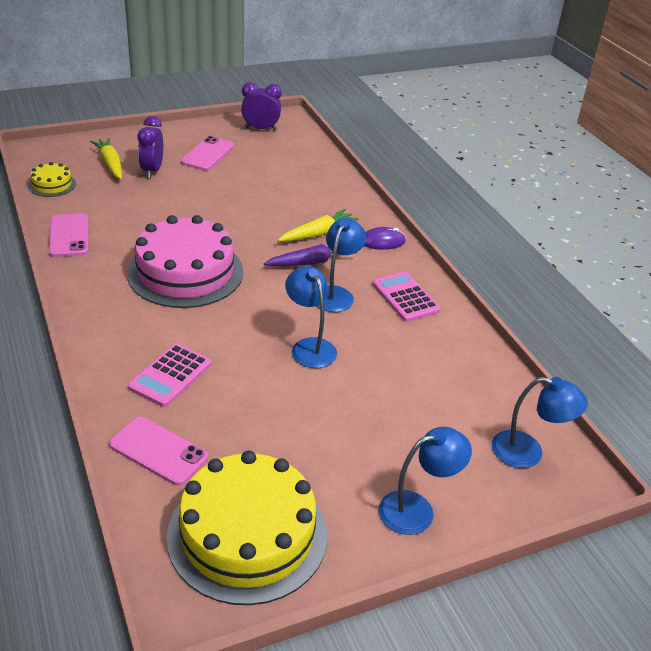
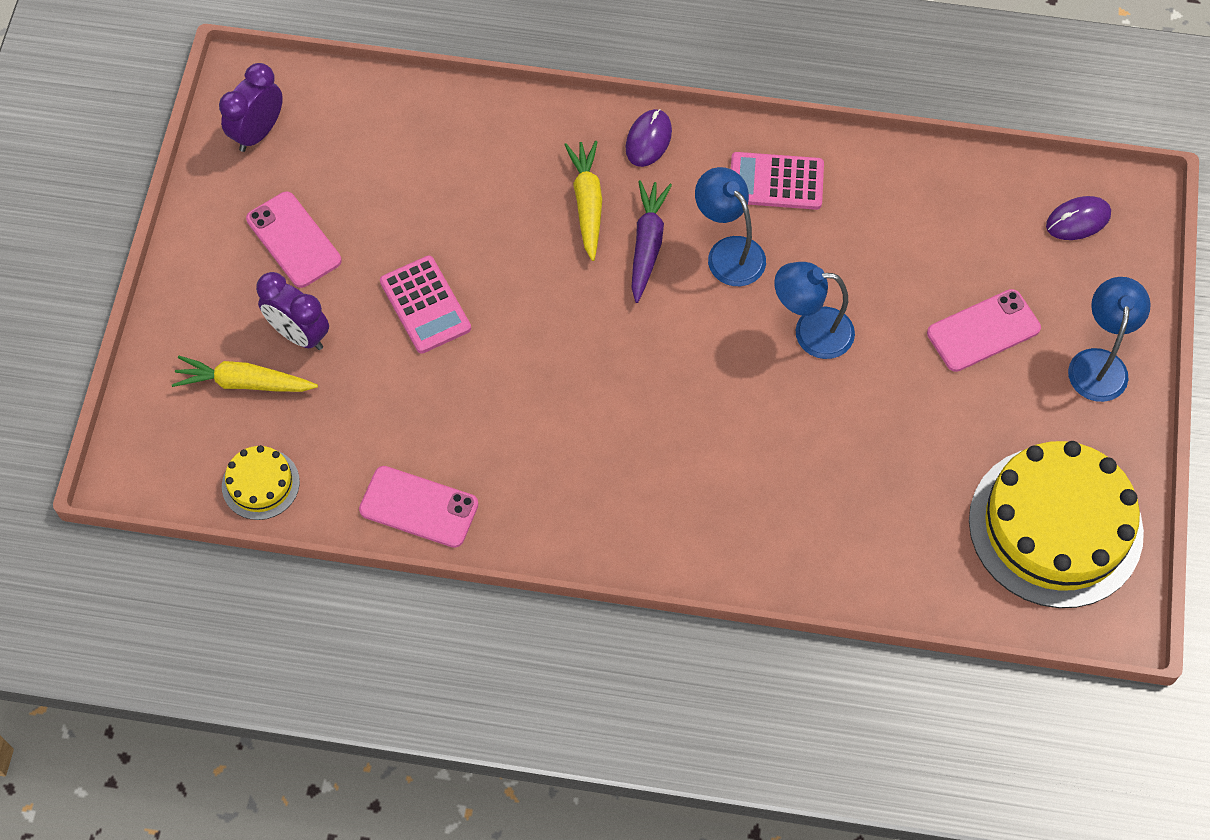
camera: 55 degrees left, 25 degrees up
pink phone [109,417,208,486] -> pink phone moved to [927,289,1041,372]
pink cake [127,215,243,308] -> none
pink calculator [128,343,211,407] -> pink calculator moved to [380,256,471,353]
blue lamp [492,377,588,468] -> purple mouse [1046,196,1111,240]

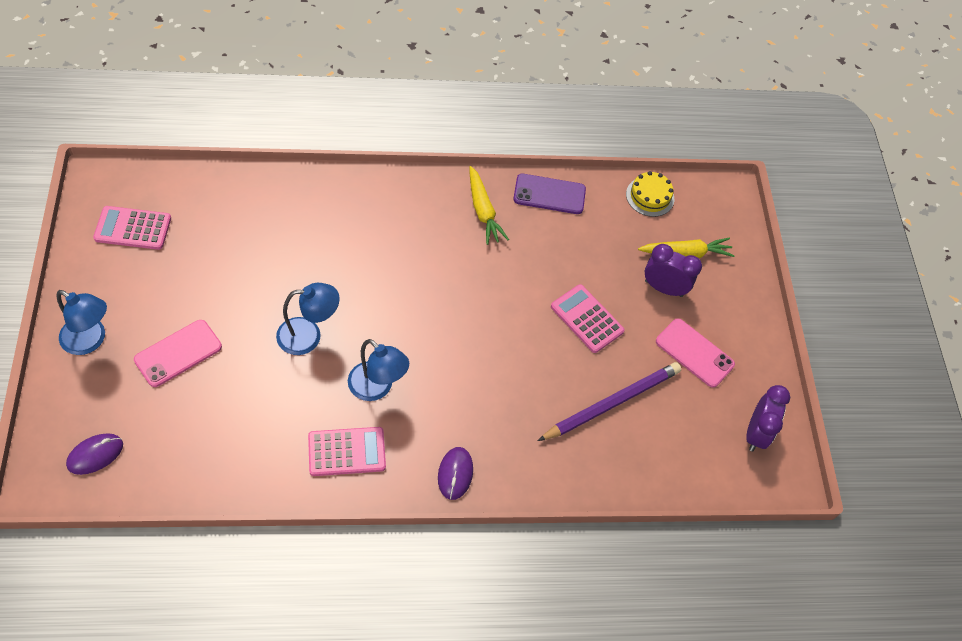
camera: 160 degrees right, 5 degrees down
pink phone [359,466,478,548] -> purple phone [513,174,586,214]
yellow carrot [564,141,602,261] -> yellow carrot moved to [469,166,509,245]
purple carrot [632,180,672,303] -> none
yellow cake [969,441,1144,608] -> pink calculator [93,206,171,250]
blue lamp [1068,277,1151,402] -> blue lamp turned 60 degrees counterclockwise [56,290,107,355]
none -> purple pencil [538,362,681,441]

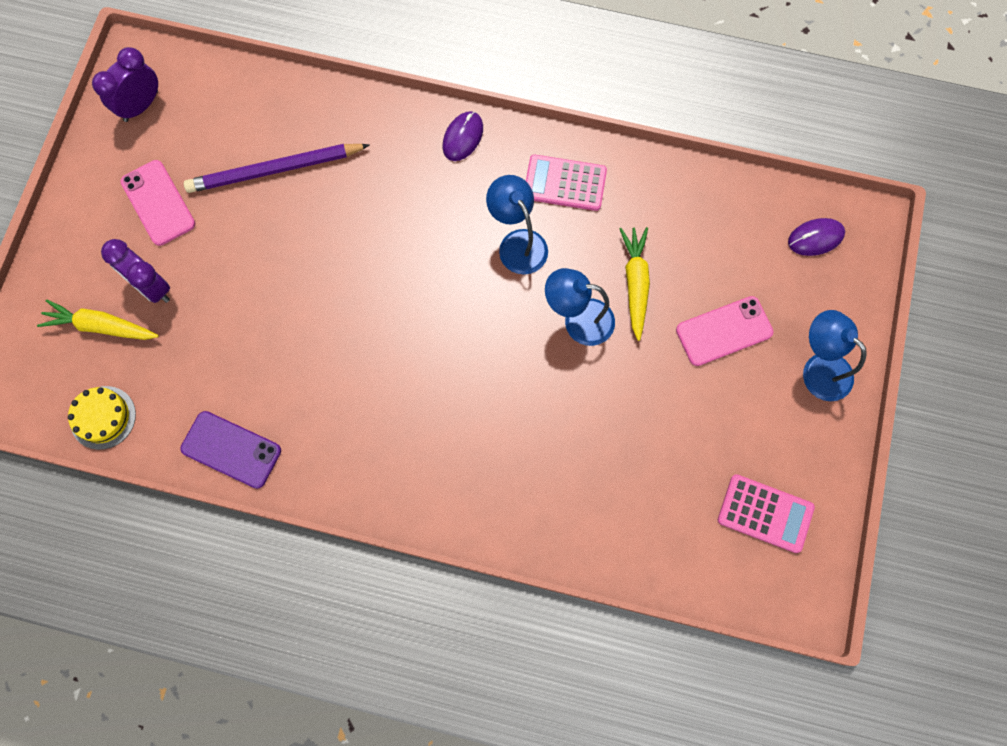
camera: 155 degrees left, 15 degrees up
yellow carrot [469,166,509,245] -> yellow carrot moved to [620,227,650,341]
pink calculator [551,284,625,353] -> none

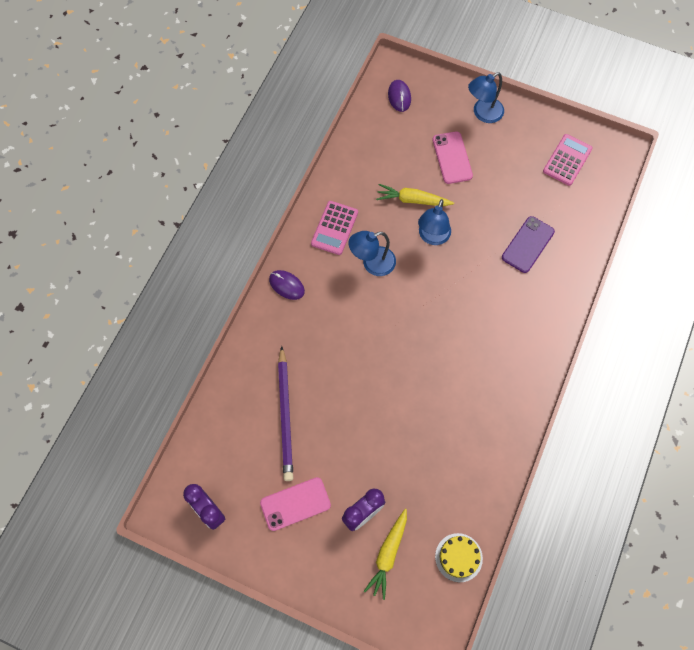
camera: 80 degrees left, 5 degrees down
purple phone [180,411,281,489] -> purple phone moved to [502,216,555,273]

